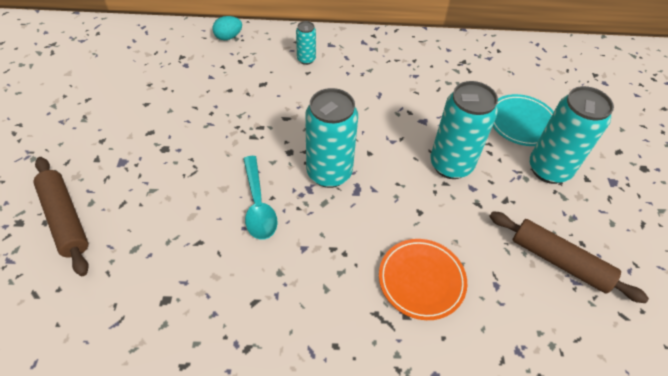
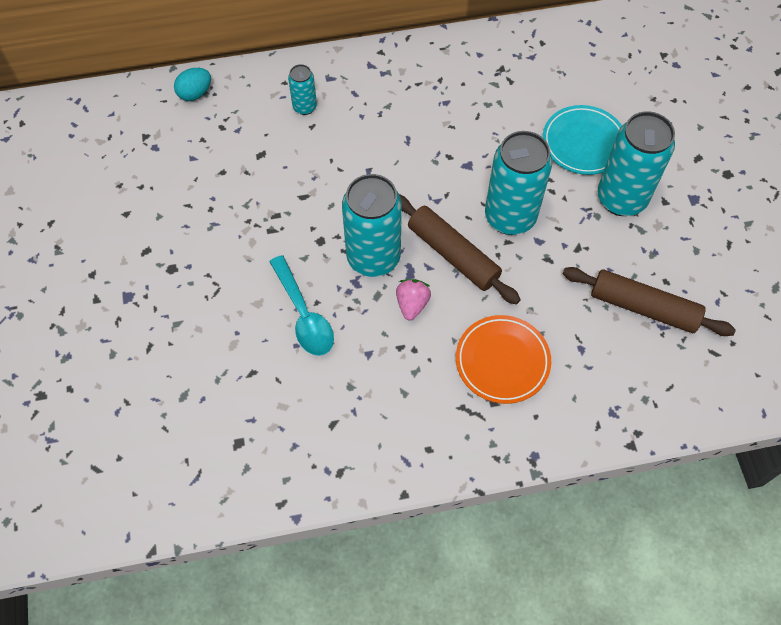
camera: 10 degrees left, 10 degrees up
brown rolling pin [33,157,89,276] -> brown rolling pin moved to [400,195,521,304]
none -> pink strawberry [396,279,431,320]

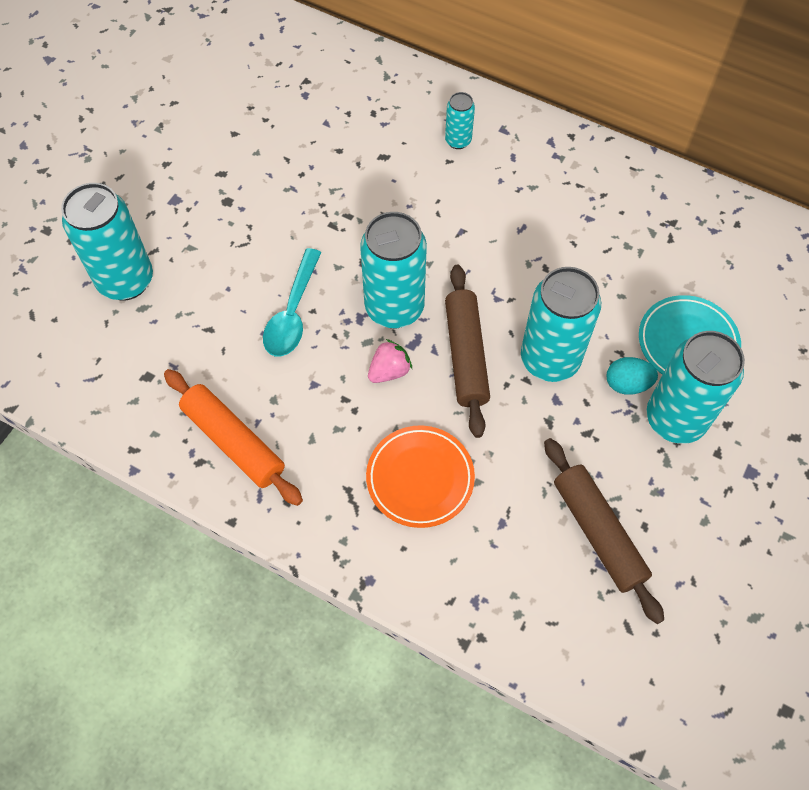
camera: 40 degrees right, 0 degrees up
turquoise egg [174,68,211,101] -> turquoise egg moved to [606,357,658,395]
none -> turquoise can [61,183,153,300]
none -> orange rolling pin [164,369,303,506]

